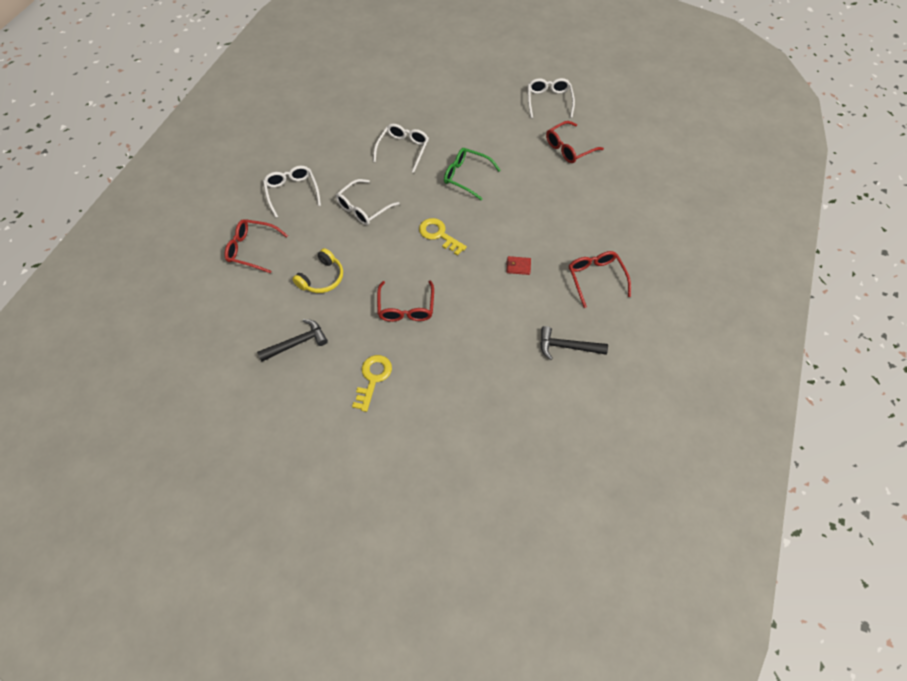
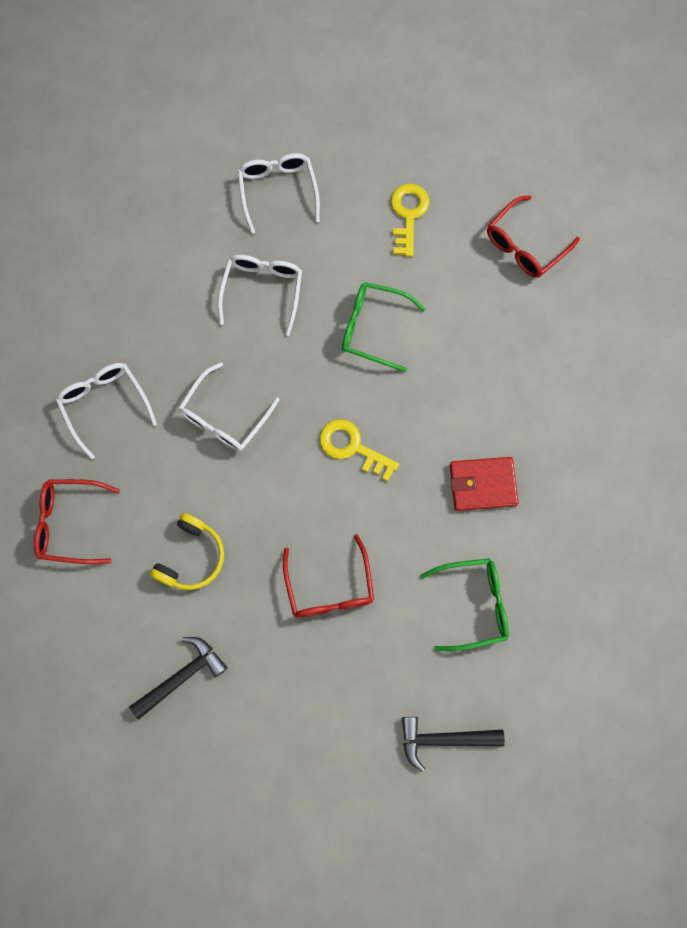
camera: 10 degrees left, 15 degrees up
yellow key [352,355,392,412] -> yellow key moved to [391,184,429,257]
red wallet [506,256,531,275] -> red wallet [450,457,519,511], size x1.75
white glasses [528,78,575,118] -> white glasses moved to [238,153,320,234]
black hammer [540,326,608,360] -> black hammer moved to [402,717,505,772]
red glasses [569,251,631,308] -> none
none -> green glasses [420,558,509,651]

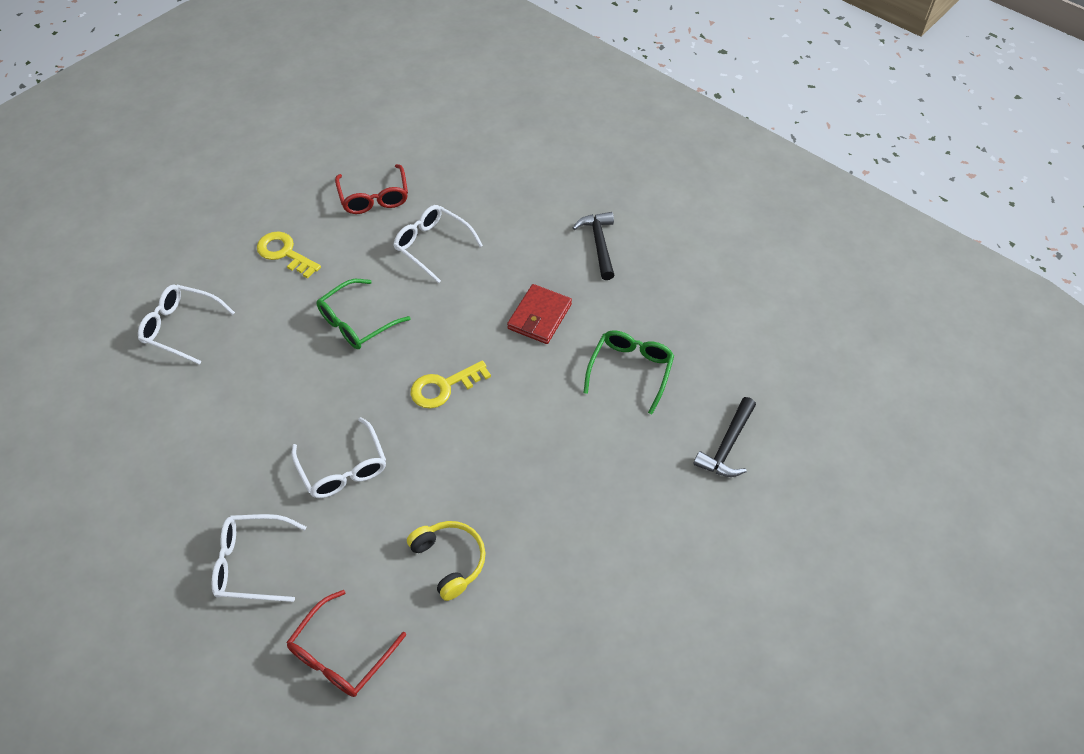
camera: 60 degrees left, 20 degrees down
black hammer [129,637,228,720] -> black hammer moved to [573,212,614,280]
white glasses [218,255,302,336] -> white glasses moved to [393,205,483,283]
red glasses [283,534,374,618] -> none

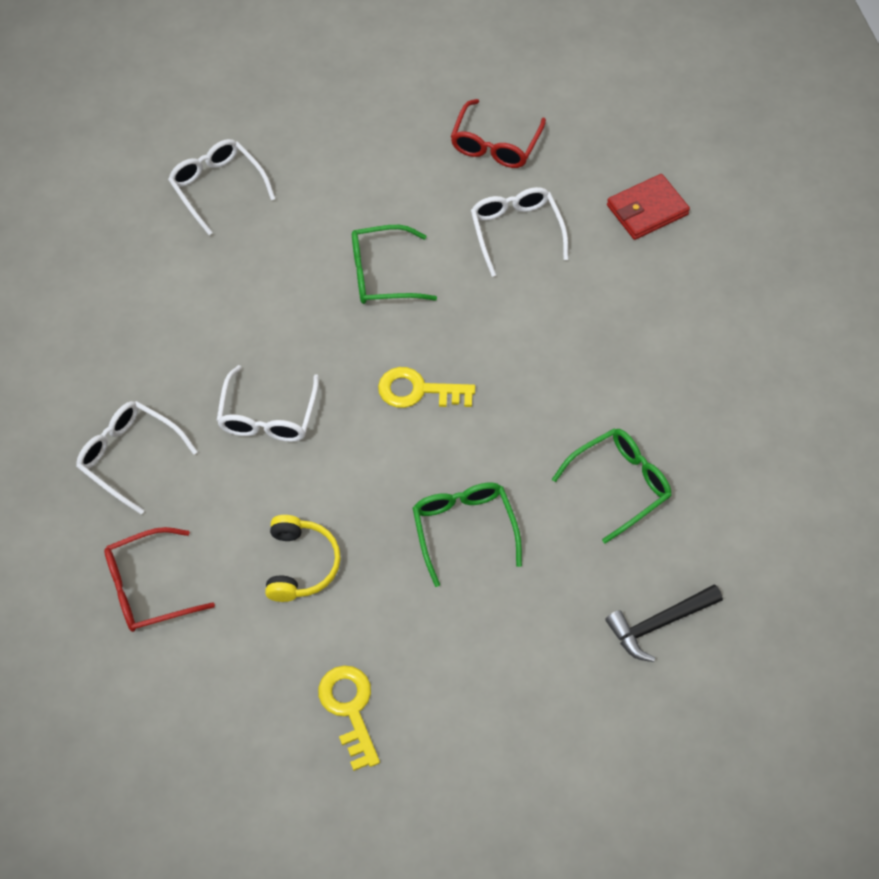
camera: 35 degrees right, 5 degrees up
yellow key [257,232,321,278] -> yellow key moved to [318,666,380,771]
red wallet [507,284,572,344] -> red wallet moved to [607,174,690,240]
black hammer [573,212,614,280] -> none
none -> green glasses [413,482,522,587]

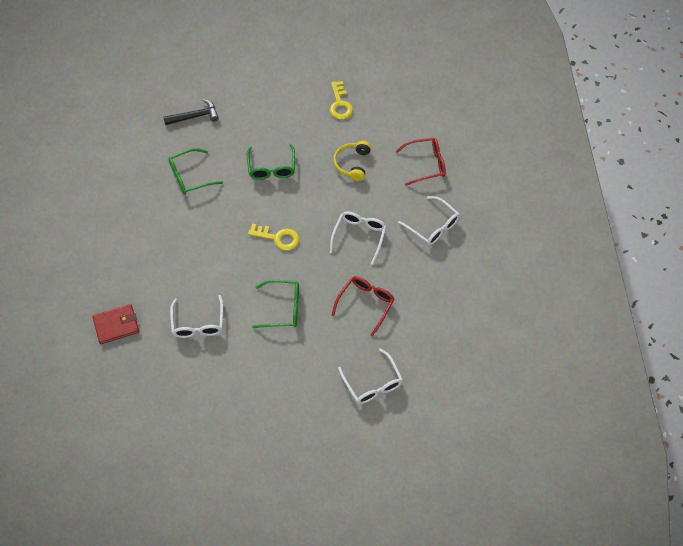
camera: 170 degrees left, 0 degrees up
red glasses [450,99,546,168] -> red glasses moved to [332,276,395,337]

